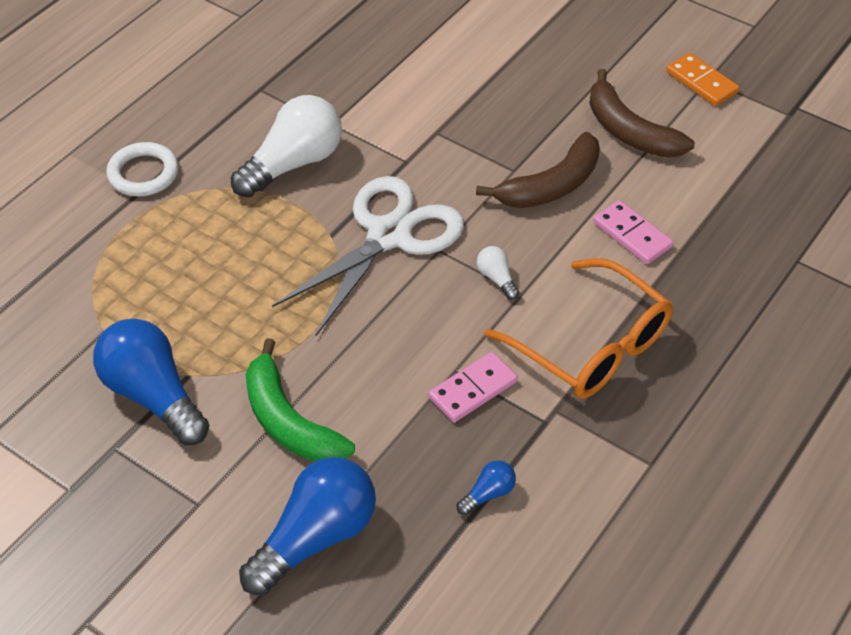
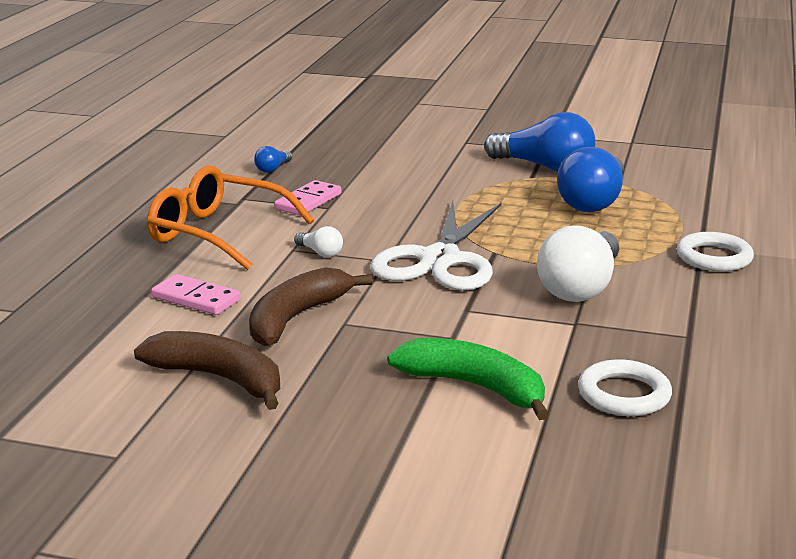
camera: 160 degrees right, 25 degrees down
blue light bulb [239,457,376,595] -> blue light bulb moved to [557,147,624,212]
green banana [246,338,355,462] -> green banana moved to [387,338,549,420]
orange domino [666,53,739,106] -> none
none -> white ring [578,359,672,416]

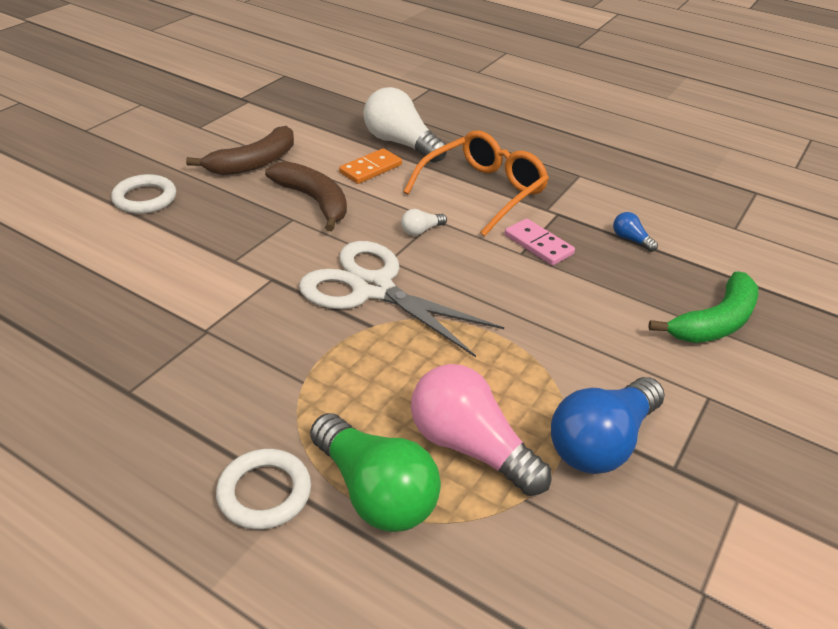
camera: 105 degrees right, 15 degrees up
pink domino [151,274,241,315] -> orange domino [339,148,402,184]
green banana [387,338,549,420] -> green banana moved to [648,271,758,343]
white light bulb [537,225,619,302] -> white light bulb moved to [363,87,447,163]
blue light bulb [557,147,624,212] -> pink light bulb [411,364,552,496]
white ring [578,359,672,416] -> white ring moved to [111,174,176,214]
none -> green light bulb [310,413,441,532]

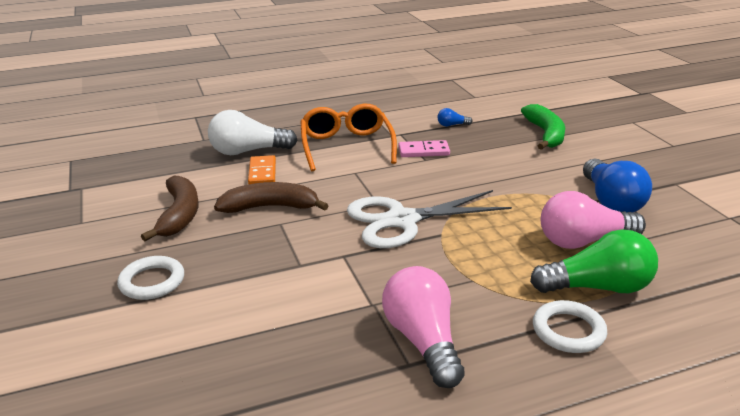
camera: 50 degrees left, 10 degrees down
white light bulb [401,209,447,236] -> none
none -> pink light bulb [382,266,465,388]

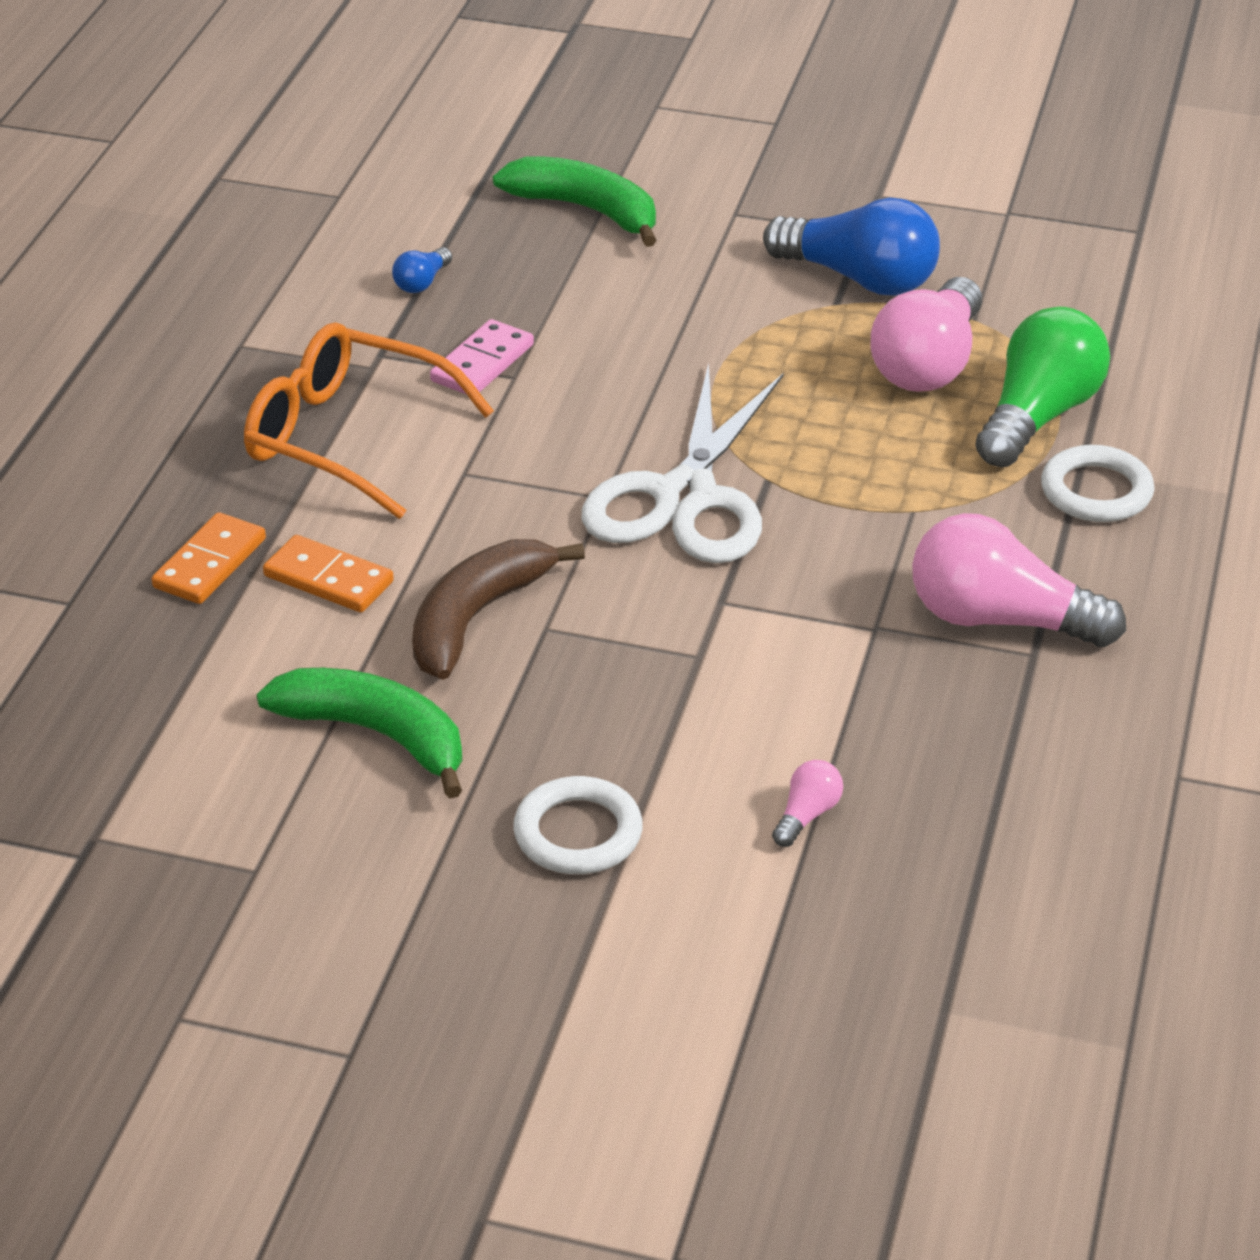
camera: 55 degrees left, 10 degrees up
brown banana [141,175,199,241] -> green banana [257,668,462,798]
white light bulb [208,110,298,155] -> orange domino [152,512,266,604]
none -> pink light bulb [772,760,843,847]

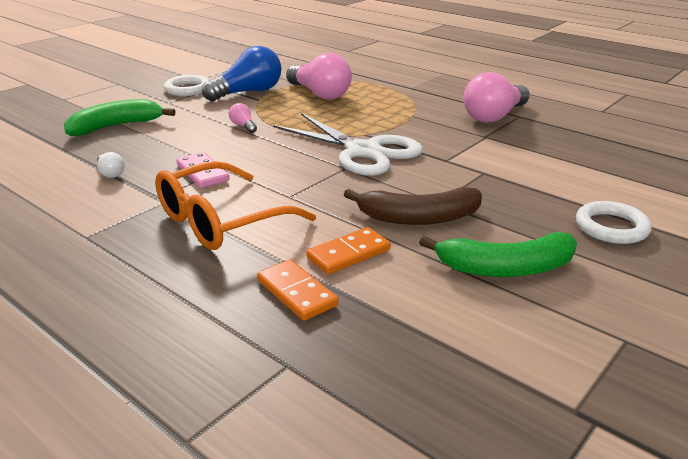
camera: 65 degrees left, 10 degrees down
green banana [257,668,462,798] -> green banana turned 150 degrees counterclockwise [419,232,577,277]
blue light bulb [392,247,452,293] -> white light bulb [97,152,125,178]
brown banana [412,539,585,680] -> brown banana turned 60 degrees counterclockwise [344,187,482,225]
pink light bulb [772,760,843,847] -> pink light bulb moved to [229,103,257,133]
green light bulb [975,306,1110,467] -> none
white ring [1041,445,1154,522] -> white ring moved to [164,75,210,96]

